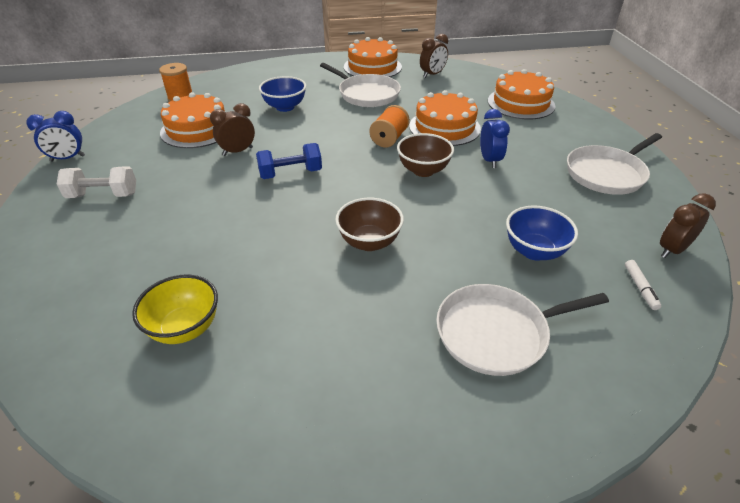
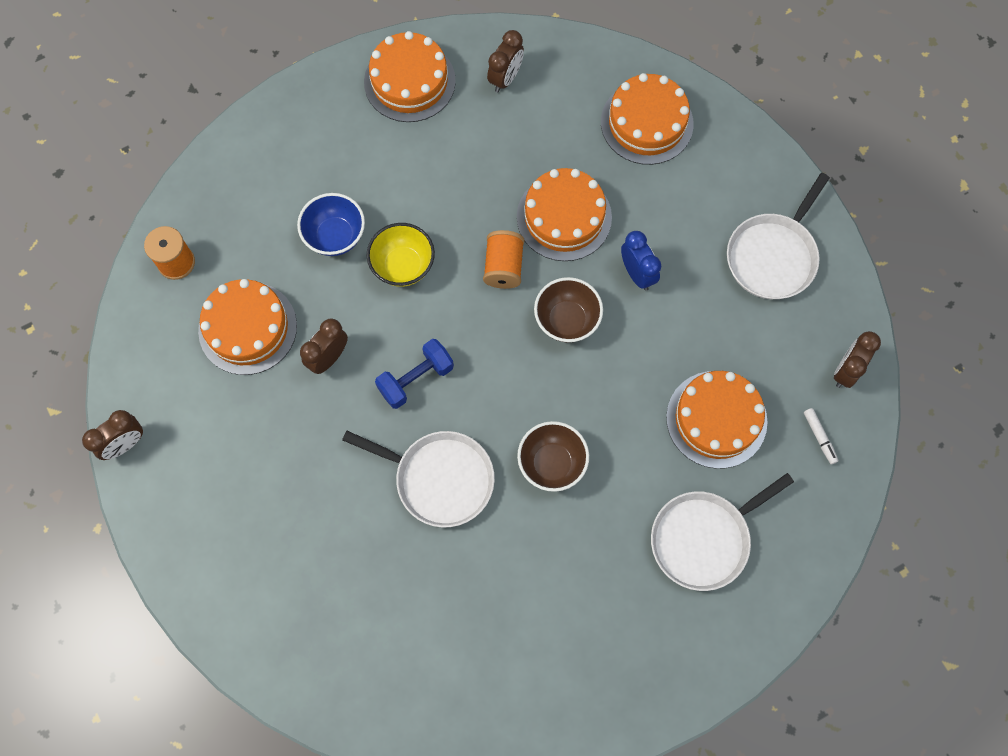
camera: 20 degrees left, 30 degrees up
blue clock [26,111,85,161] -> brown clock [82,410,143,460]
white dumbbell [57,166,136,198] -> none
yellow bowl [132,275,218,344] -> yellow bowl moved to [367,223,435,287]
white pan [320,63,401,107] -> white pan moved to [342,431,495,528]
blue bowl [506,206,578,261] -> orange cake [666,371,768,469]

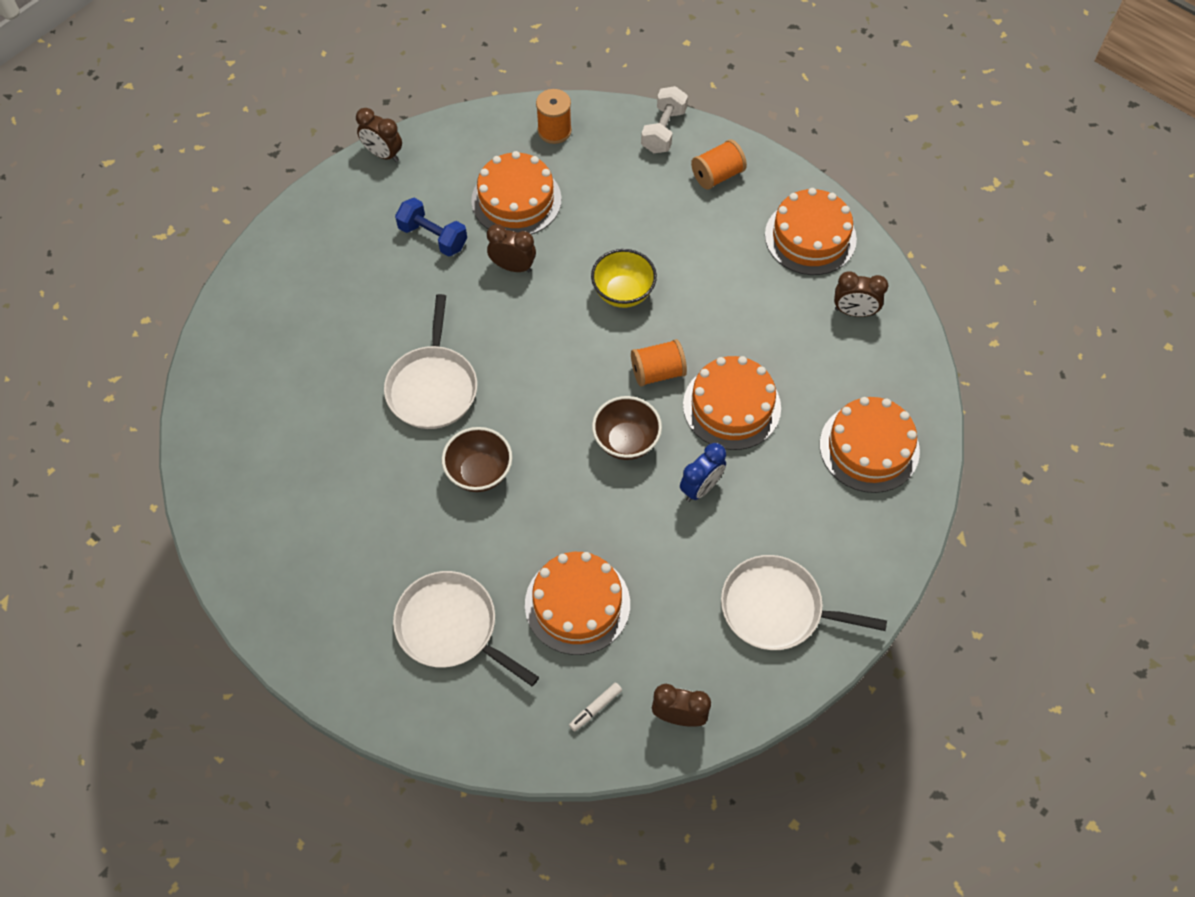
camera: 70 degrees right, 10 degrees down
blue bowl [297,193,365,256] -> none
blue dumbbell [375,339,454,409] -> blue dumbbell moved to [395,198,467,257]
none -> white dumbbell [641,86,688,153]
none -> orange spool [691,140,747,190]

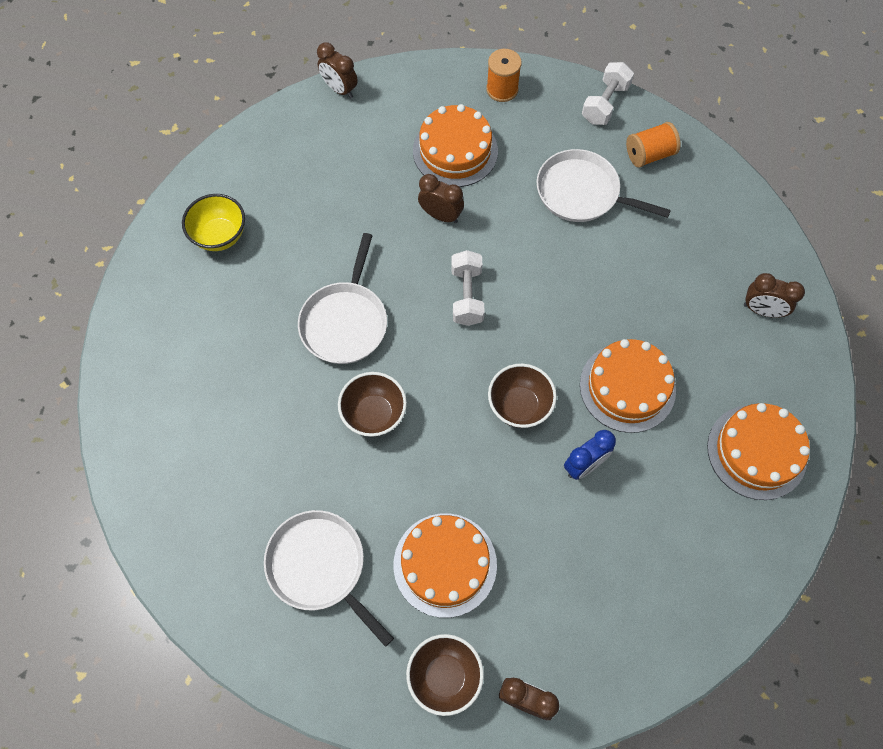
camera: 10 degrees right, 5 degrees up
blue dumbbell [395,198,467,257] -> none
white marker [569,682,622,732] -> brown bowl [406,634,484,716]
yellow bowl [591,249,657,308] -> yellow bowl moved to [182,194,245,251]
orange spool [631,339,687,387] -> none
white pan [721,555,887,650] -> white pan moved to [536,149,671,222]
orange cake [765,188,857,275] -> none
none -> white dumbbell [451,250,485,326]

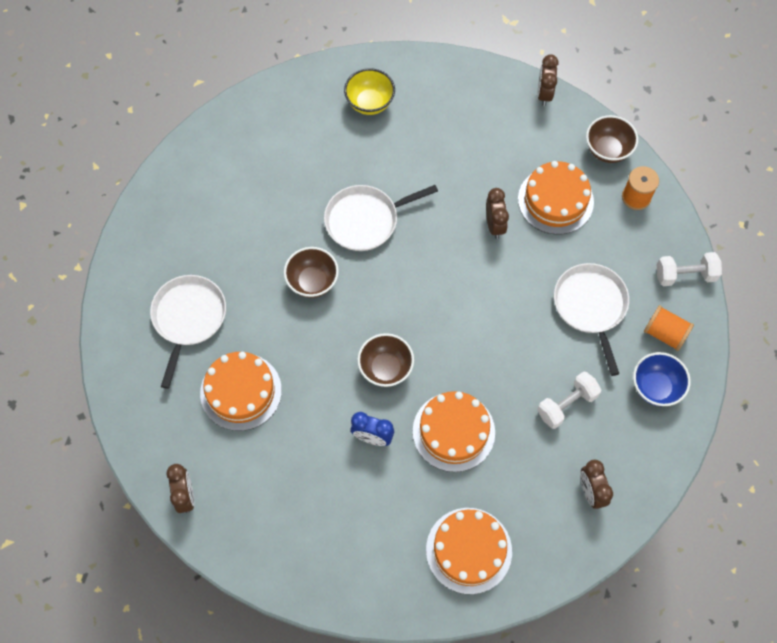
camera: 55 degrees right, 0 degrees up
brown bowl [406,634,484,716] -> brown bowl moved to [586,115,638,163]
white dumbbell [451,250,485,326] -> white dumbbell moved to [537,371,601,429]
none -> blue bowl [633,352,691,406]

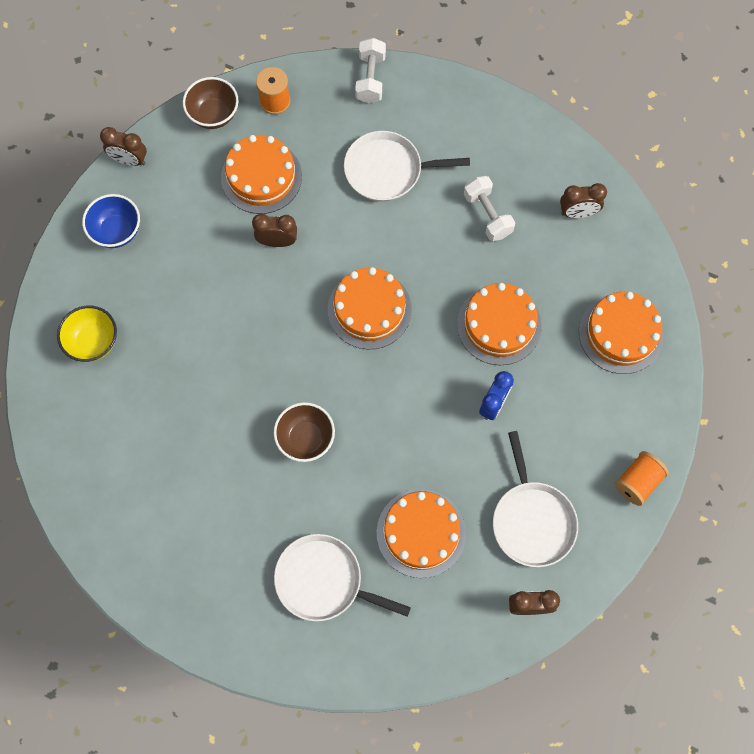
camera: 80 degrees left, 5 degrees up
white pan [324,185,438,251] -> white pan moved to [493,431,578,567]
brown bowl [357,333,414,387] -> none
blue bowl [633,352,691,406] -> blue bowl moved to [82,194,140,248]
orange spool [644,305,694,351] -> orange spool moved to [614,451,669,506]
none -> orange cake [328,267,412,350]

